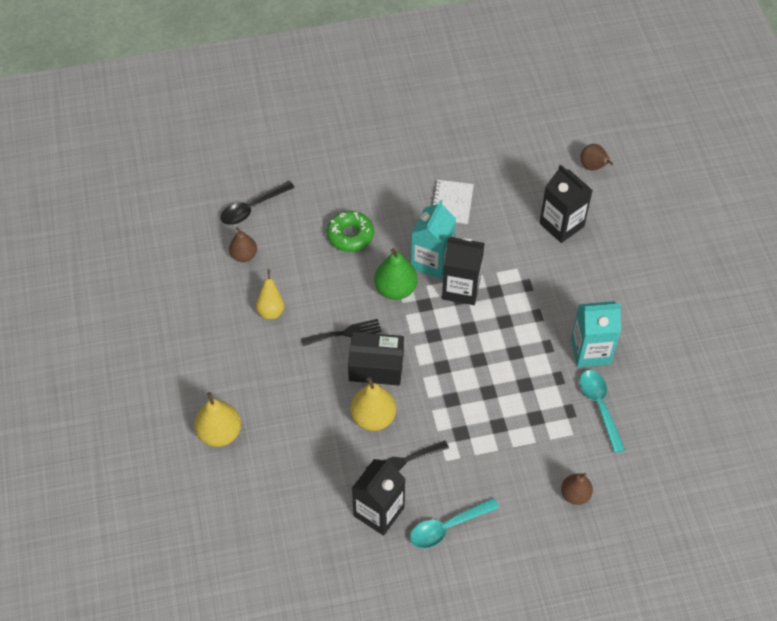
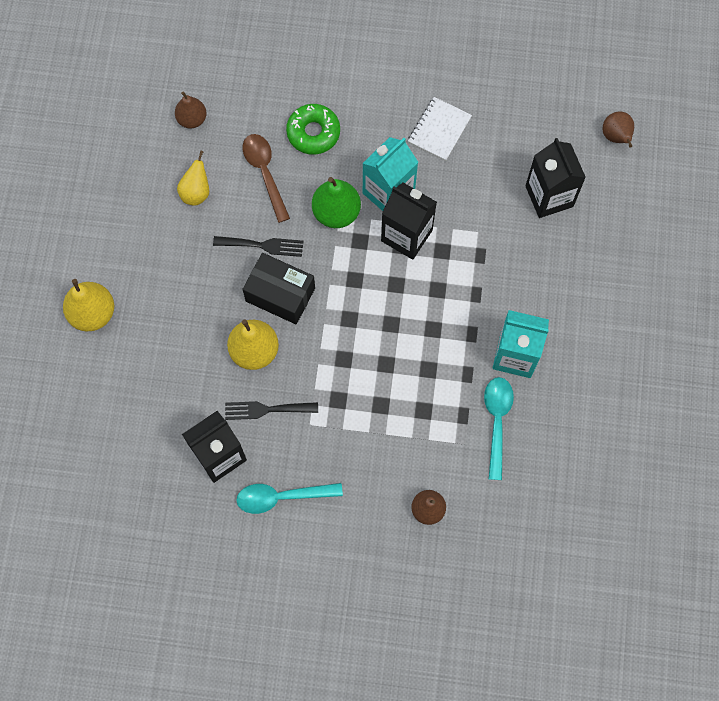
camera: 20 degrees right, 15 degrees up
black spoon [220,181,295,225] -> none
none -> brown spoon [243,134,290,223]

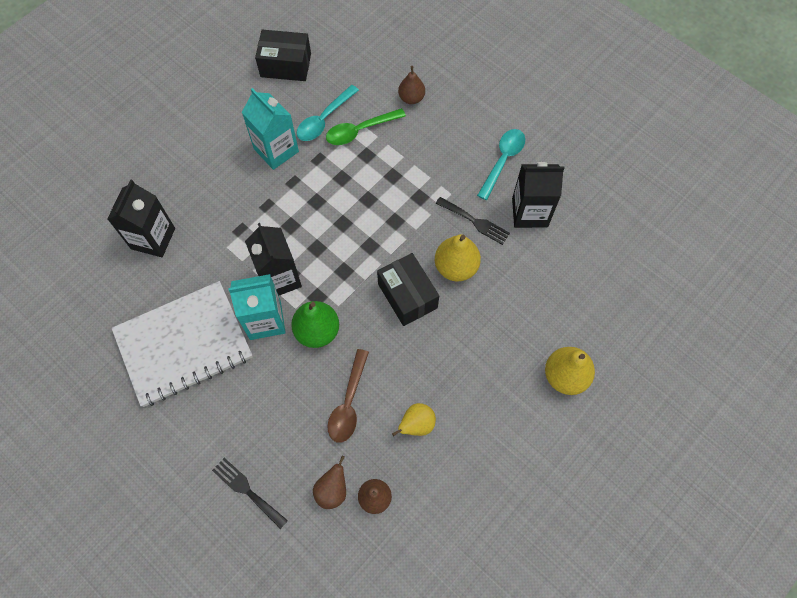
camera: 145 degrees left, 5 degrees down
black fork [213,236,303,257] -> black fork moved to [212,458,288,529]
turquoise spoon [237,483,343,514] -> turquoise spoon turned 90 degrees counterclockwise [477,129,525,200]
green donut [286,104,340,155] -> none
white notebook [408,97,472,161] -> white notebook [112,281,253,407], size x2.10
brown pear [603,111,634,147] -> brown pear moved to [313,456,346,509]
none -> black box [255,30,311,81]
none -> green spoon [326,108,406,145]

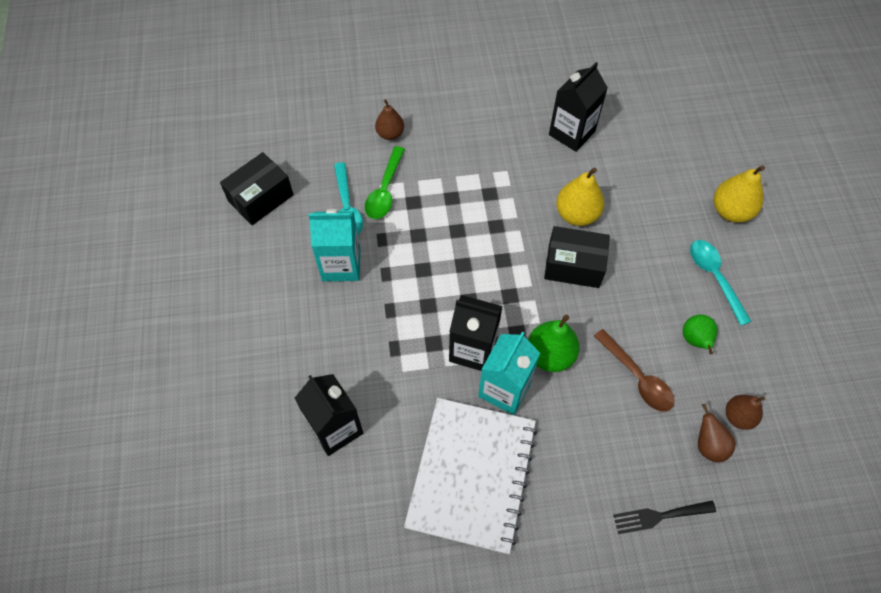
camera: 50 degrees left, 5 degrees down
yellow pear [392,403,436,436] -> green pear [683,314,718,355]
black fork [436,197,510,245] -> none
turquoise spoon [477,129,525,200] -> turquoise spoon moved to [690,240,752,326]

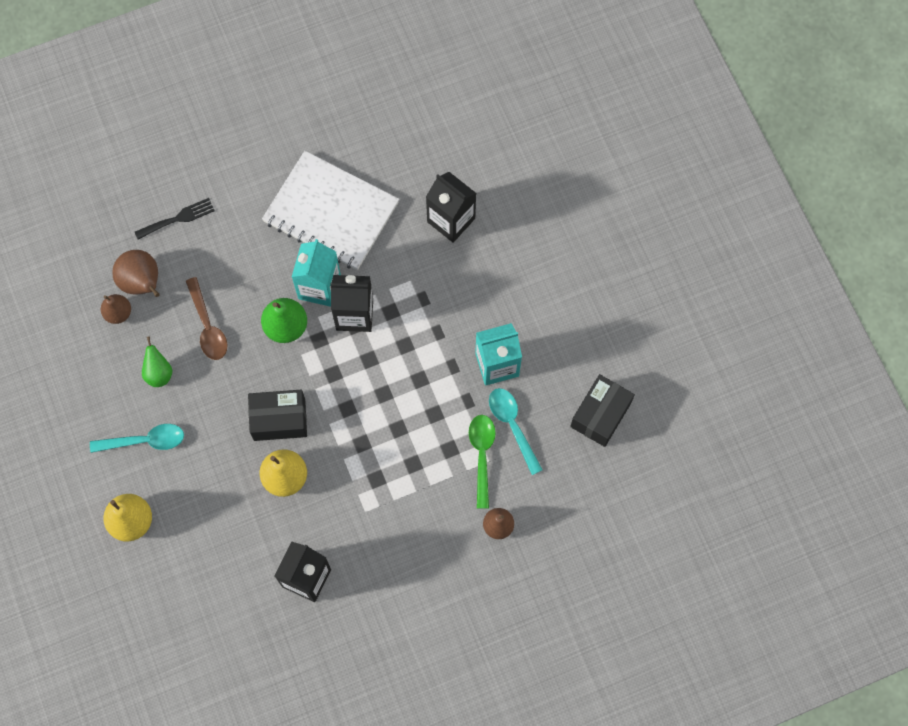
camera: 165 degrees right, 10 degrees up
white notebook [404,398,537,554] -> white notebook turned 60 degrees counterclockwise [262,151,399,270]
brown spoon [594,329,675,412] -> brown spoon turned 150 degrees counterclockwise [186,277,227,360]
turquoise spoon [690,240,752,326] -> turquoise spoon turned 60 degrees counterclockwise [90,424,184,453]
brown pear [698,404,736,463] -> brown pear [112,250,160,297], size x1.52

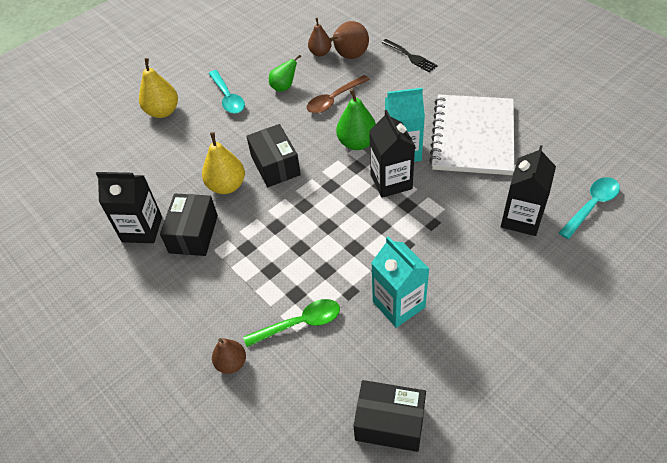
camera: 75 degrees right, 20 degrees down
turquoise spoon [489,388,543,475] -> turquoise spoon moved to [559,177,620,239]
none -> black box [160,193,218,256]

